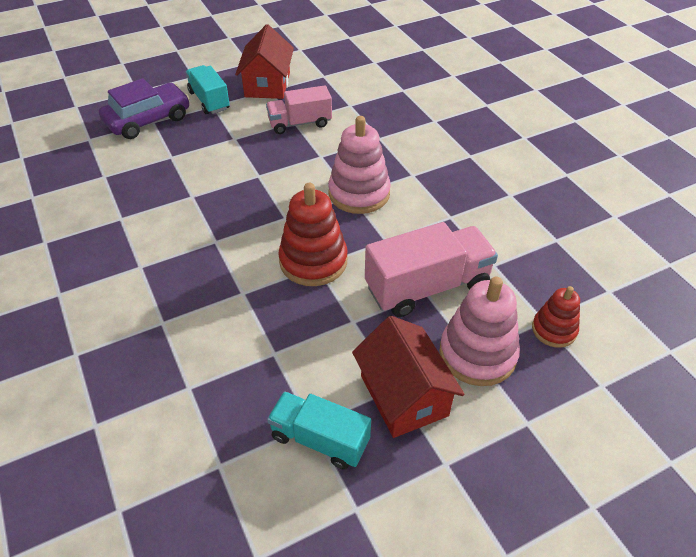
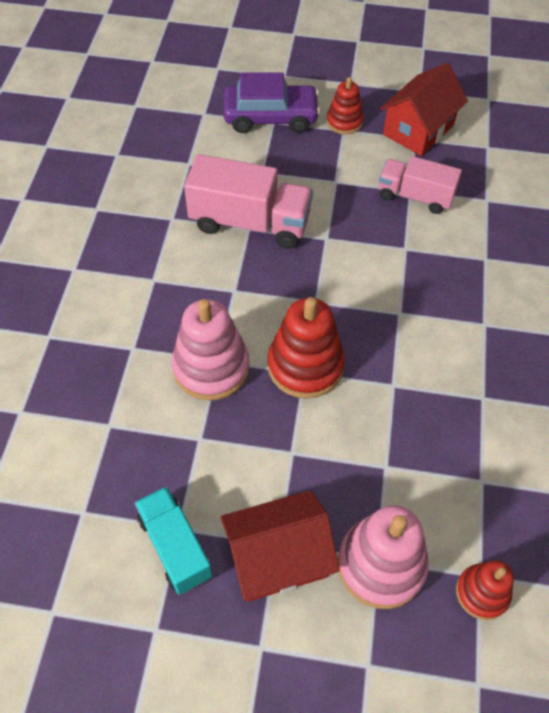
camera: 35 degrees right, 10 degrees up
turquoise truck [186,65,230,114] -> red stacking toy [327,77,364,134]
pink stacking toy [328,116,391,214] -> pink stacking toy moved to [172,299,250,401]
red house [352,316,465,438] -> red house turned 60 degrees clockwise [220,490,340,602]
pink truck [365,222,498,317] -> pink truck moved to [184,154,313,249]

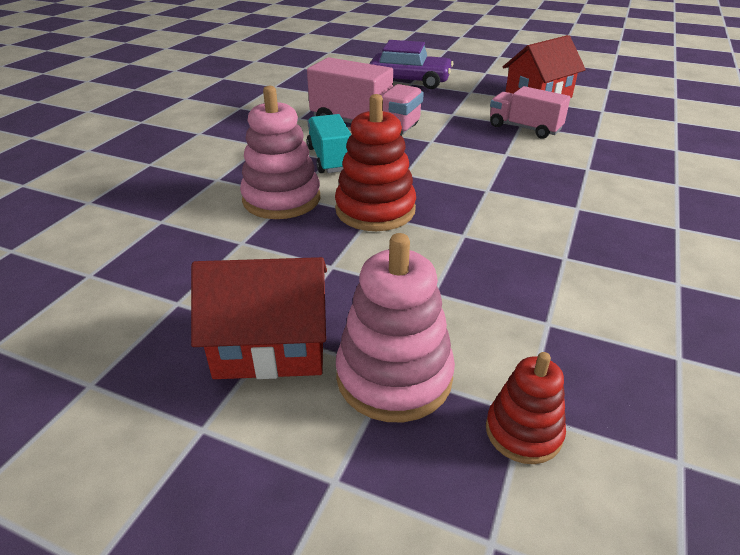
camera: 15 degrees right, 20 degrees down
turquoise truck [135,486,212,595] -> turquoise truck moved to [307,114,352,173]
red stacking toy [327,77,364,134] -> none

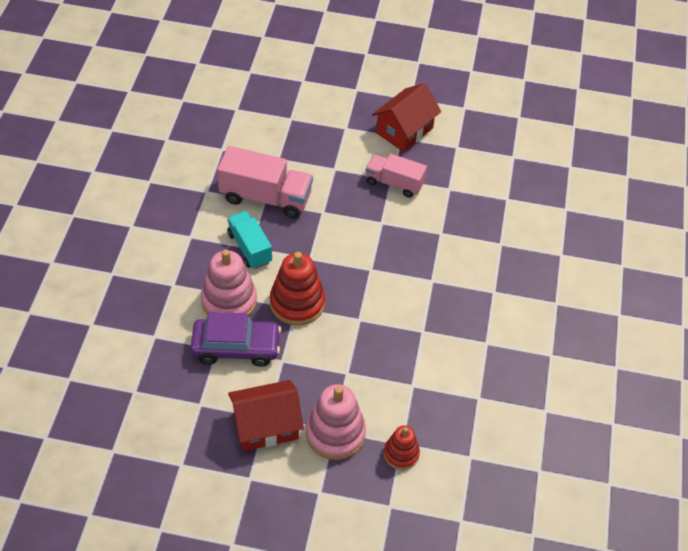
camera: 15 degrees left, 15 degrees up
purple car [369,40,453,89] -> purple car moved to [191,312,281,367]

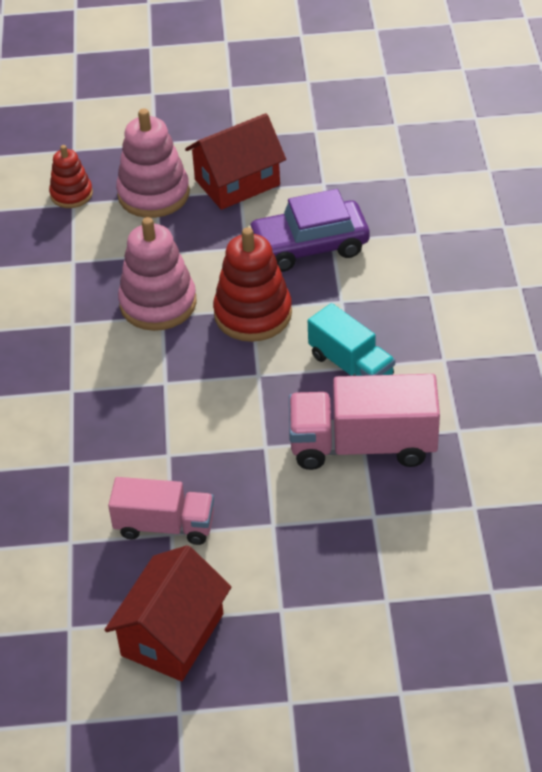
camera: 170 degrees right, 5 degrees down
pink stacking toy [201,249,257,316] -> pink stacking toy moved to [118,217,197,331]

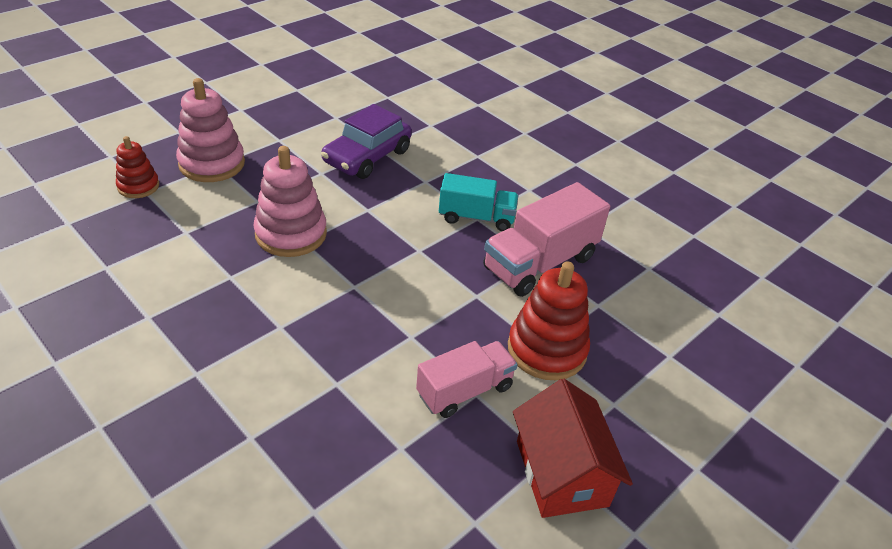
camera: 45 degrees left, 5 degrees down
red house [185,113,286,210] -> none
red stacking toy [213,227,292,342] -> red stacking toy moved to [508,261,590,380]

